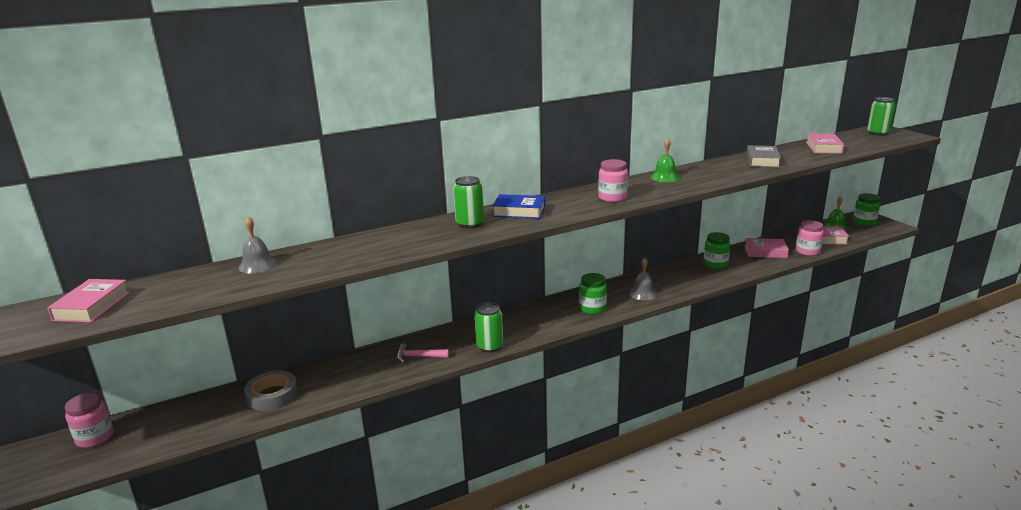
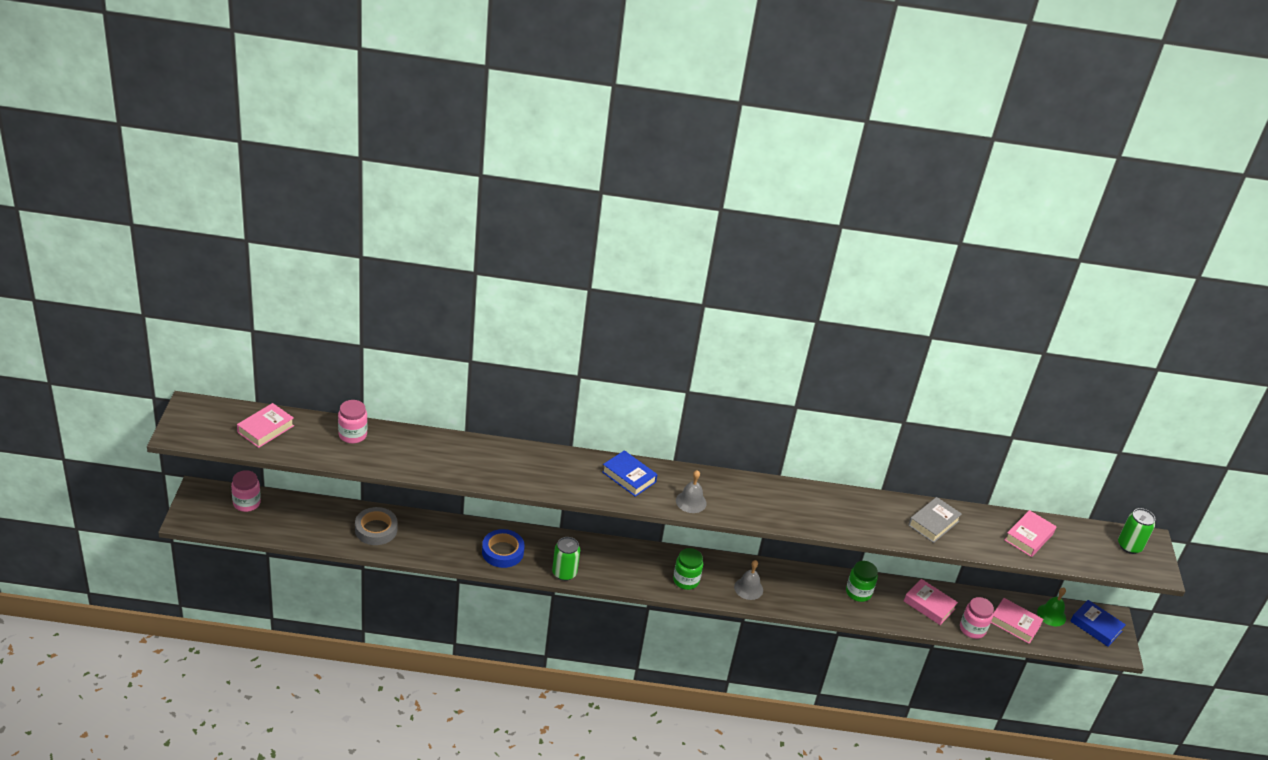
camera: 25 degrees right, 15 degrees up
grey bell [239,217,277,274] -> grey bell moved to [676,470,707,513]
pink hammer [397,343,449,363] -> blue tape [482,529,525,568]
green can [453,176,484,229] -> none
pink jar [598,159,628,202] -> pink jar moved to [338,400,368,443]
green bell [651,138,680,182] -> none
green jar [853,193,880,226] -> blue book [1070,600,1126,647]

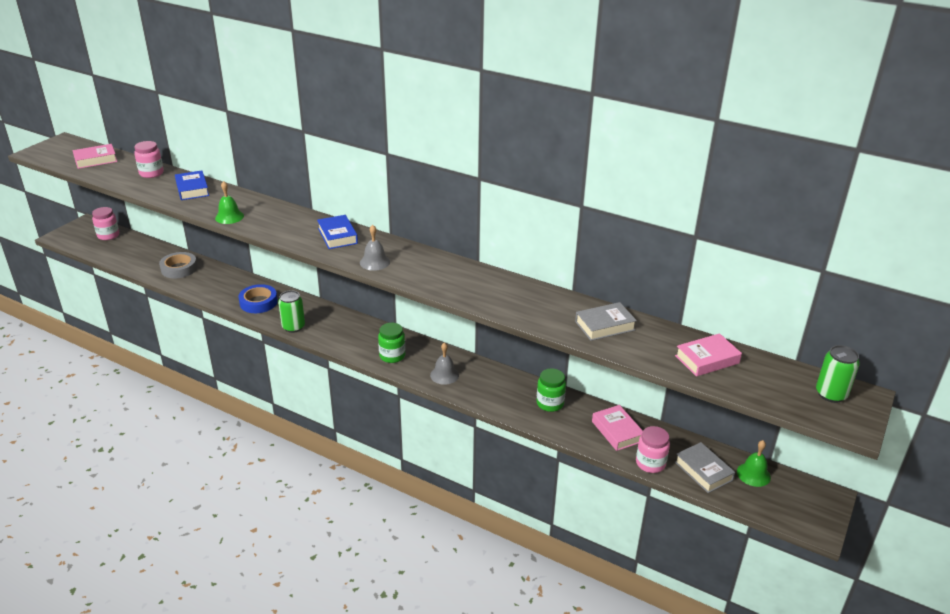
camera: 30 degrees right, 5 degrees down
pink book [991,598,1044,644] -> grey book [675,442,735,493]
blue book [1070,600,1126,647] -> blue book moved to [175,170,209,200]
none -> green bell [215,181,244,224]

